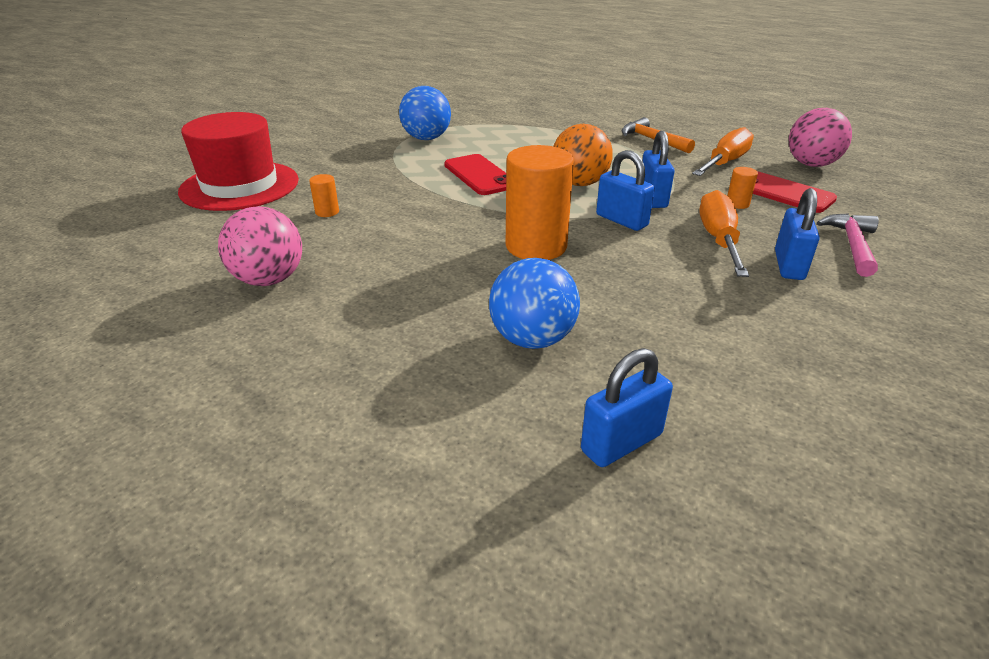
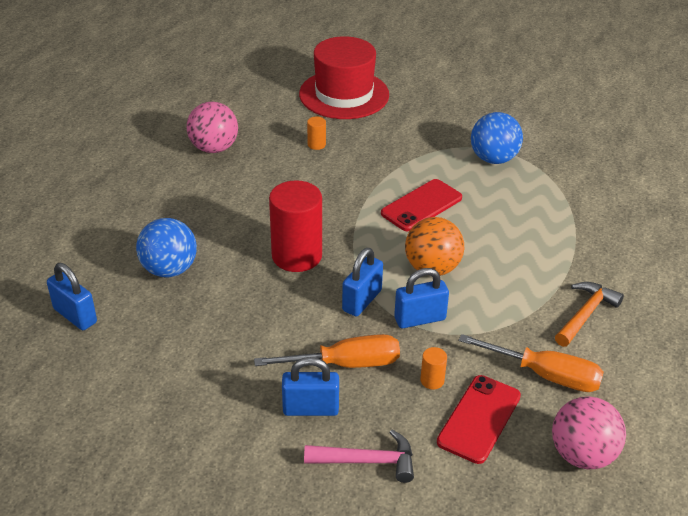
camera: 75 degrees right, 5 degrees up
orange cylinder [506,145,574,260] -> red cylinder [269,180,322,272]

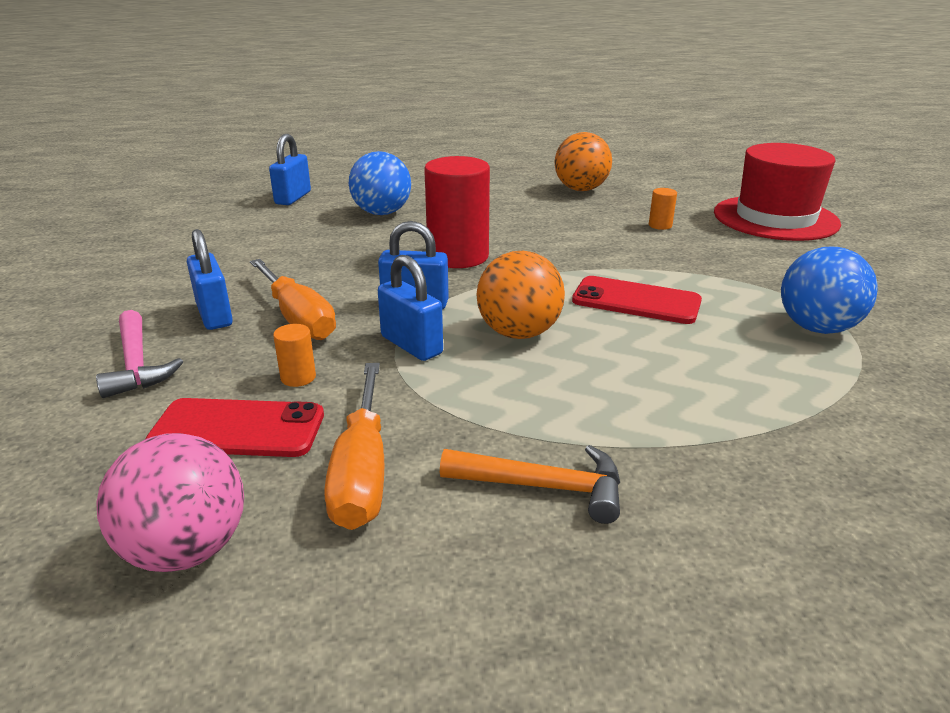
camera: 65 degrees right, 10 degrees down
pink ball [186,102,238,153] -> orange ball [554,132,612,191]

